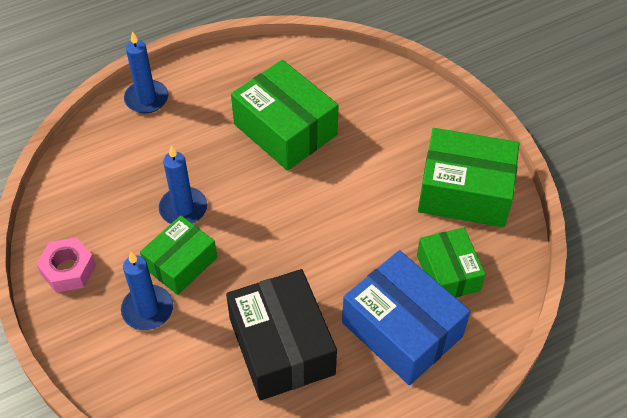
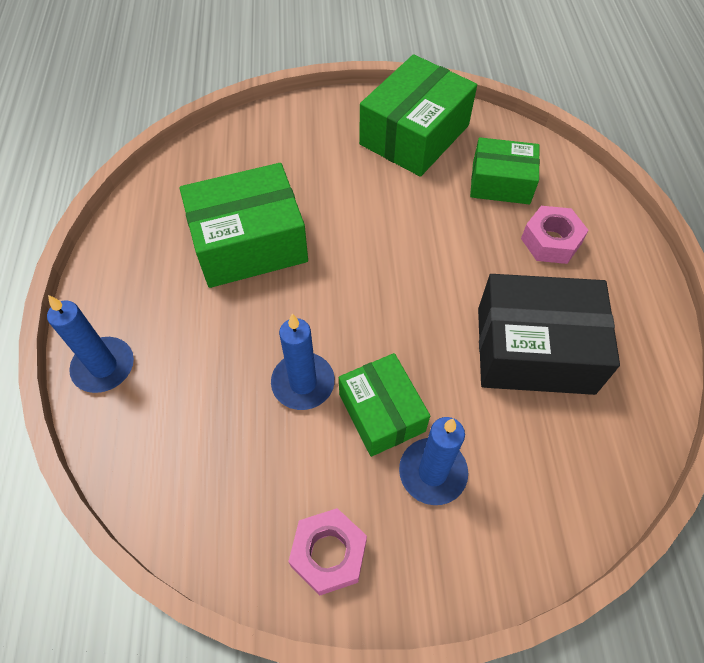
camera: 65 degrees left, 5 degrees up
blue box [342,250,471,385] -> pink nut [521,206,589,264]

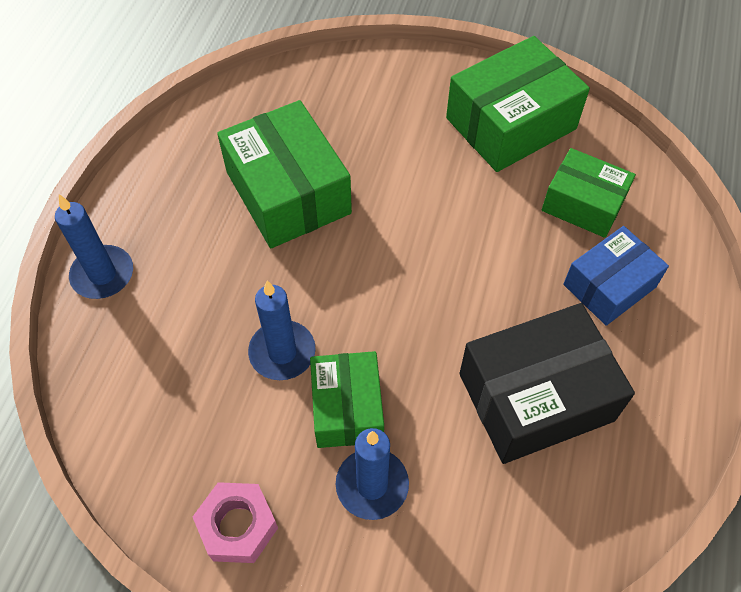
camera: 20 degrees right, 0 degrees up
green box [180,163,308,288] -> green box turned 60 degrees clockwise [217,100,352,248]
black box [478,274,620,395] -> black box turned 45 degrees counterclockwise [459,303,635,464]
pink nut [521,206,589,264] -> blue box [563,226,669,326]

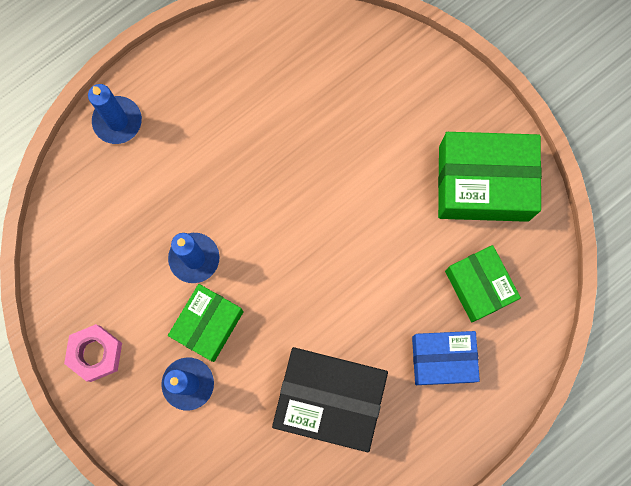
camera: 35 degrees right, 20 degrees up
green box [217,100,352,248] -> none

